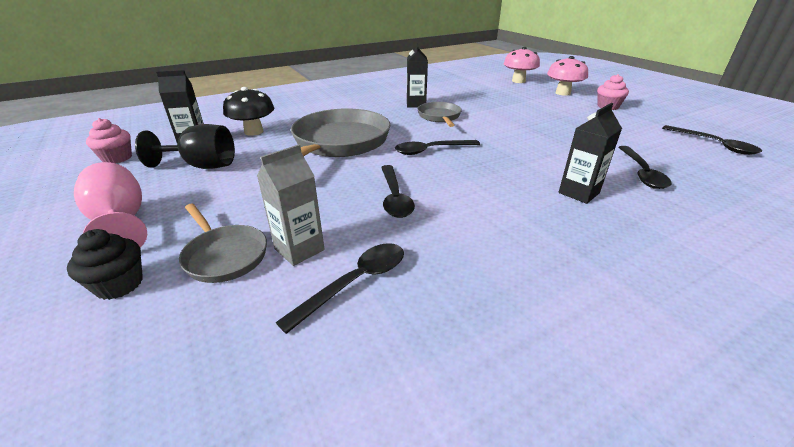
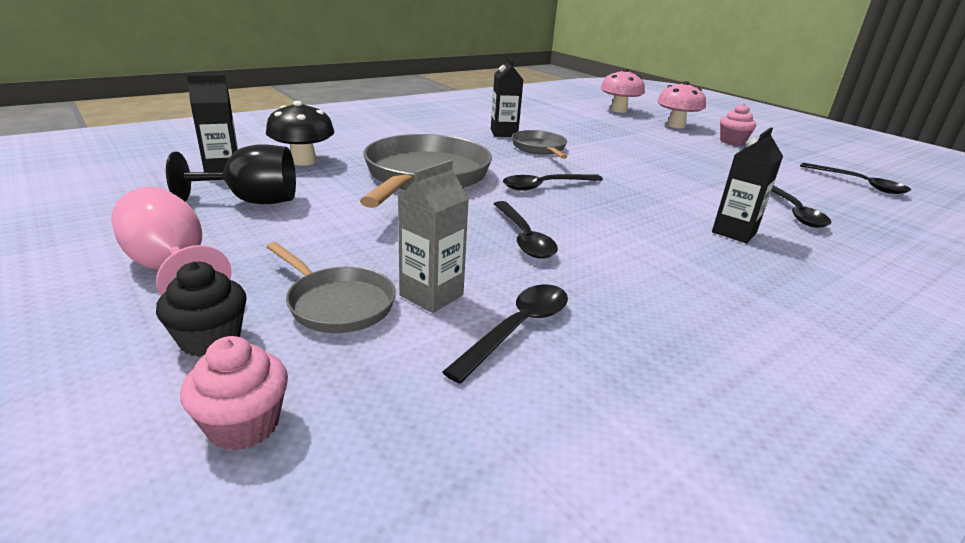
camera: 10 degrees left, 5 degrees down
pink cupcake [86,118,132,164] -> pink cupcake moved to [180,336,288,451]

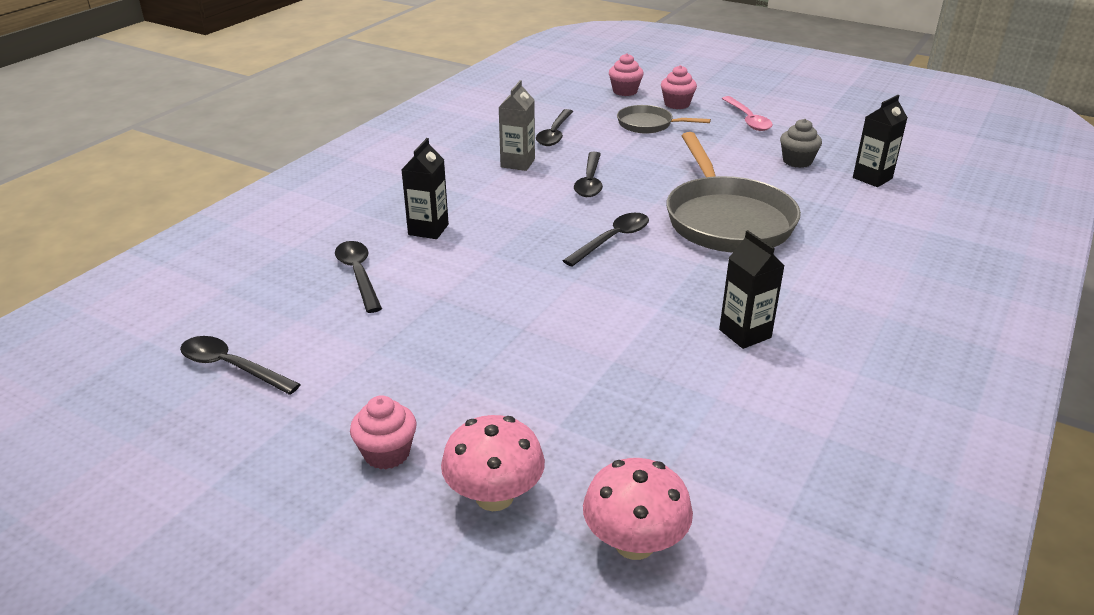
camera: 160 degrees right, 5 degrees up
pink goblet [112,187,232,296] -> pink spoon [722,96,773,131]
black cupcake [156,262,247,357] -> pink cupcake [661,65,697,109]
black goblet [166,144,296,204] -> grey cupcake [780,119,822,168]
black mushroom [266,101,334,166] -> none
grey carton [397,160,469,313] -> grey carton moved to [498,80,535,171]
black spoon [494,201,558,259] -> black spoon turned 135 degrees counterclockwise [574,152,603,197]
grey pan [512,130,568,159] -> none

